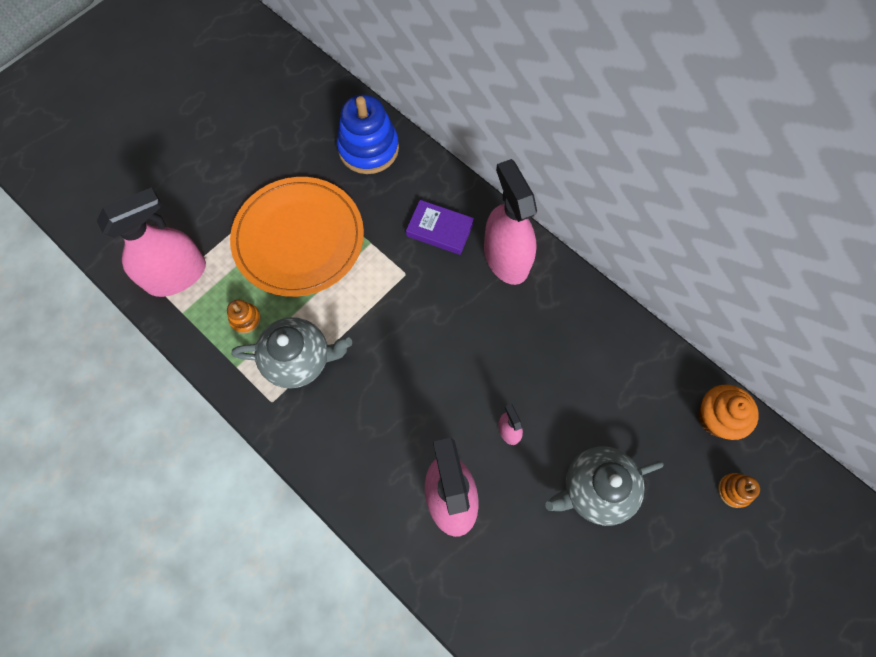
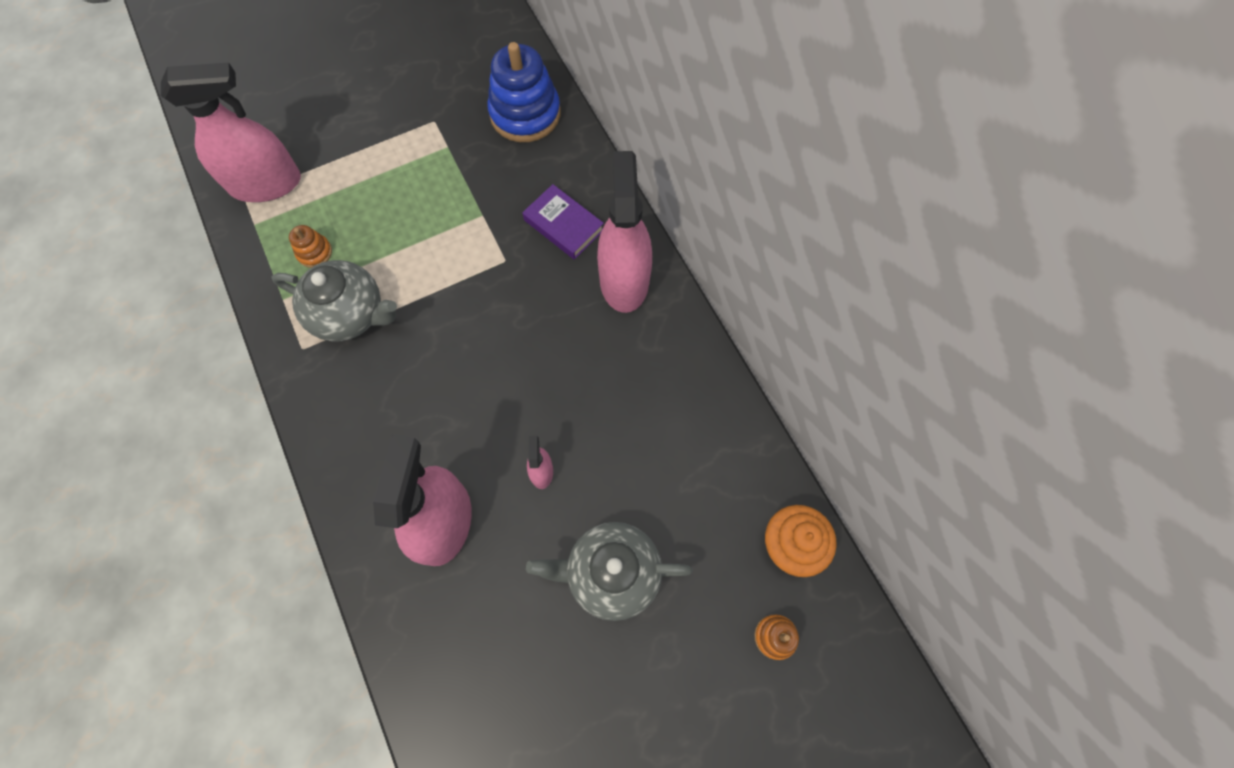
camera: 20 degrees right, 0 degrees up
orange plate [230,177,364,297] -> none

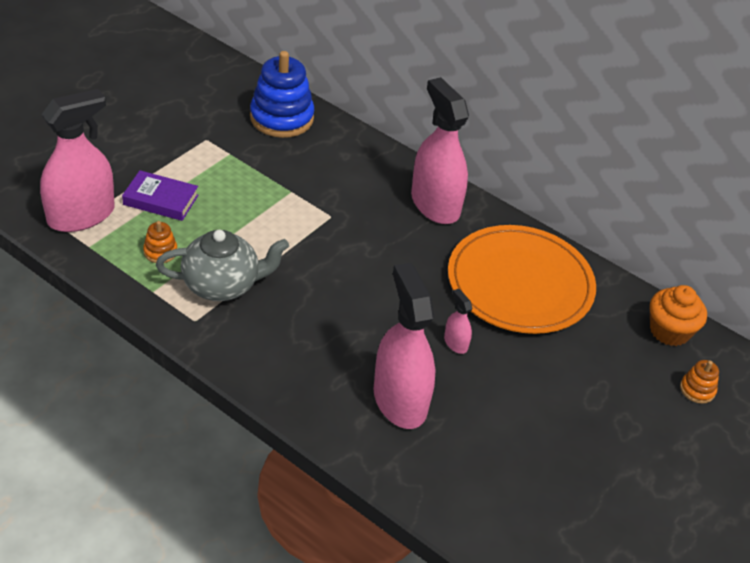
camera: 30 degrees left, 25 degrees down
purple book [522,184,604,260] -> purple book moved to [122,170,198,221]
grey teapot [526,522,693,621] -> none
none -> orange plate [448,225,596,334]

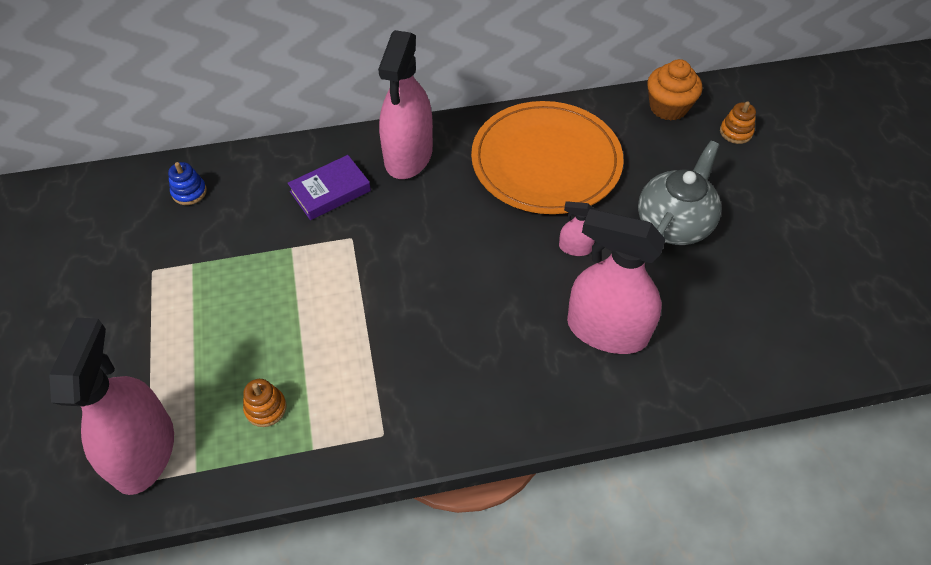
camera: 45 degrees left, 10 degrees up
purple book [122,170,198,221] -> purple book moved to [288,155,371,220]
grey teapot [156,230,289,301] -> grey teapot moved to [638,141,721,245]
blue stacking toy [250,51,314,138] -> blue stacking toy [168,162,207,205], size x0.46
pink spray bottle [411,77,469,224] -> pink spray bottle turned 90 degrees counterclockwise [378,30,433,179]

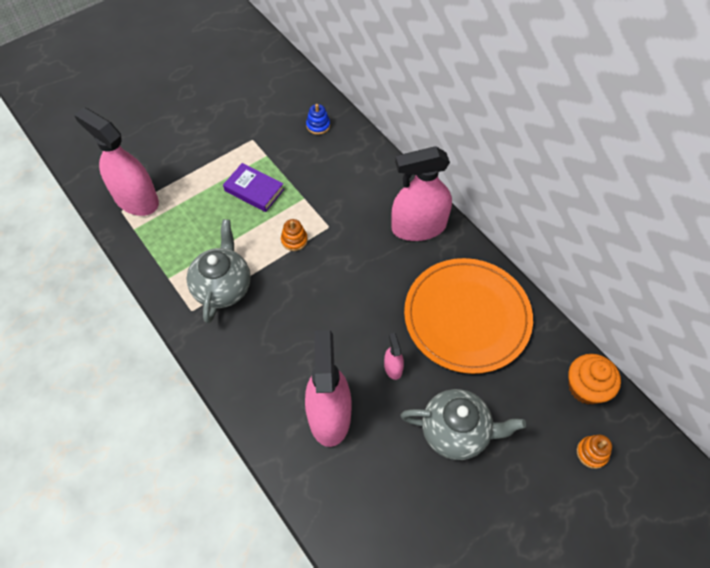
camera: 65 degrees right, 5 degrees up
pink spray bottle [49,318,174,495] -> pink spray bottle turned 120 degrees counterclockwise [74,107,159,216]
orange stacking toy [243,379,286,427] -> orange stacking toy moved to [281,219,308,251]
purple book [288,155,371,220] -> purple book moved to [223,163,284,212]
none -> grey teapot [186,219,251,323]

